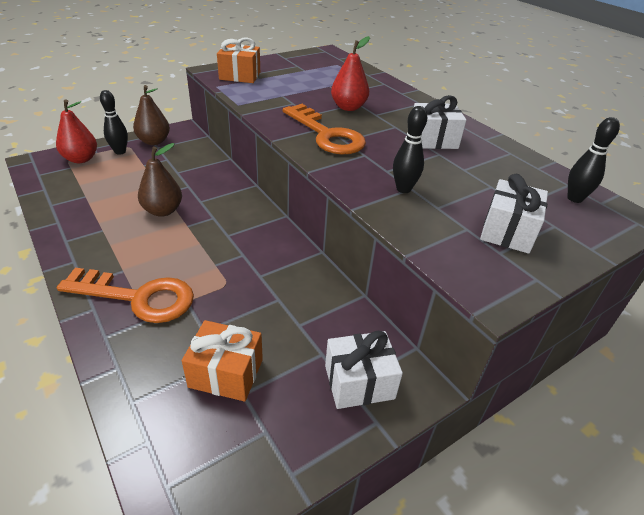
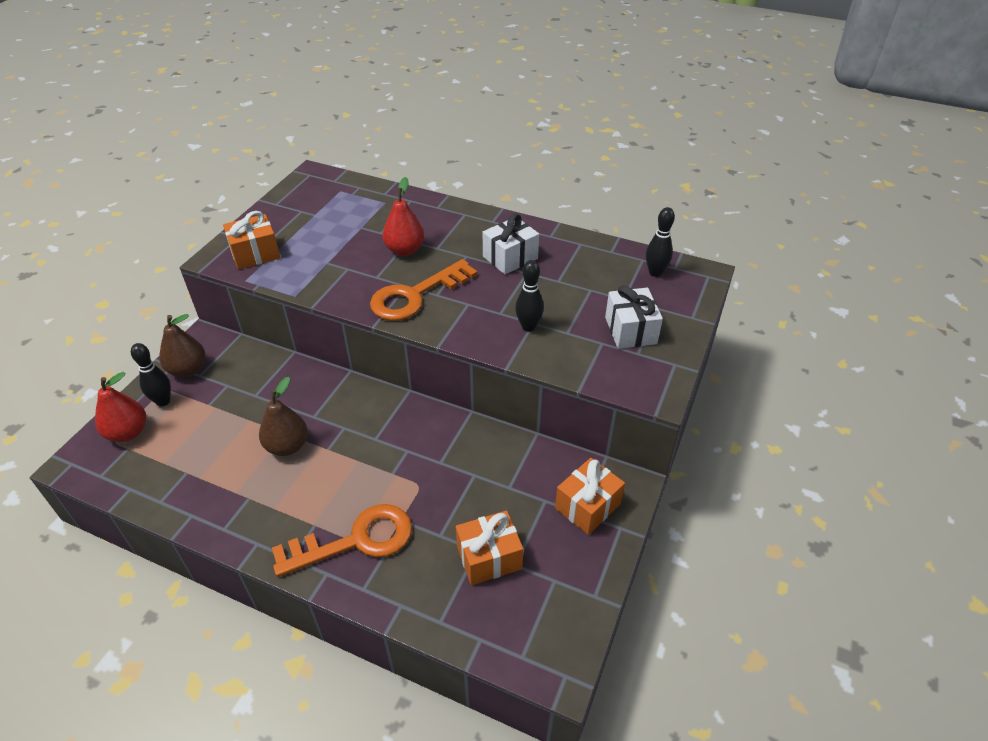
camera: 30 degrees left, 5 degrees up
orange key [283,104,366,155] -> orange key turned 120 degrees clockwise [370,259,478,321]
white gift [325,331,403,409] -> orange gift [555,458,625,535]

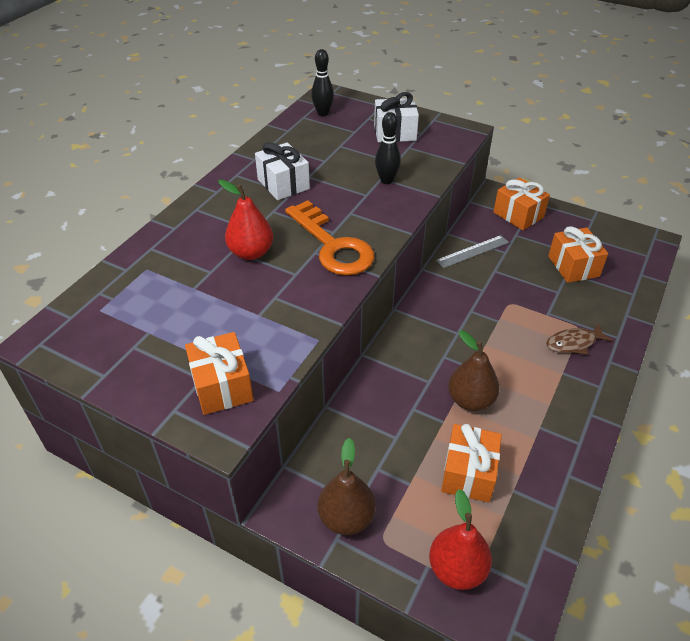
camera: 85 degrees left, 0 degrees up
black bowling pin [131,343,171,406] -> none
orange key [272,504,412,577] -> brown fish [546,324,613,355]
none -> grey ruler [436,235,509,268]
none -> orange gift [441,424,502,503]

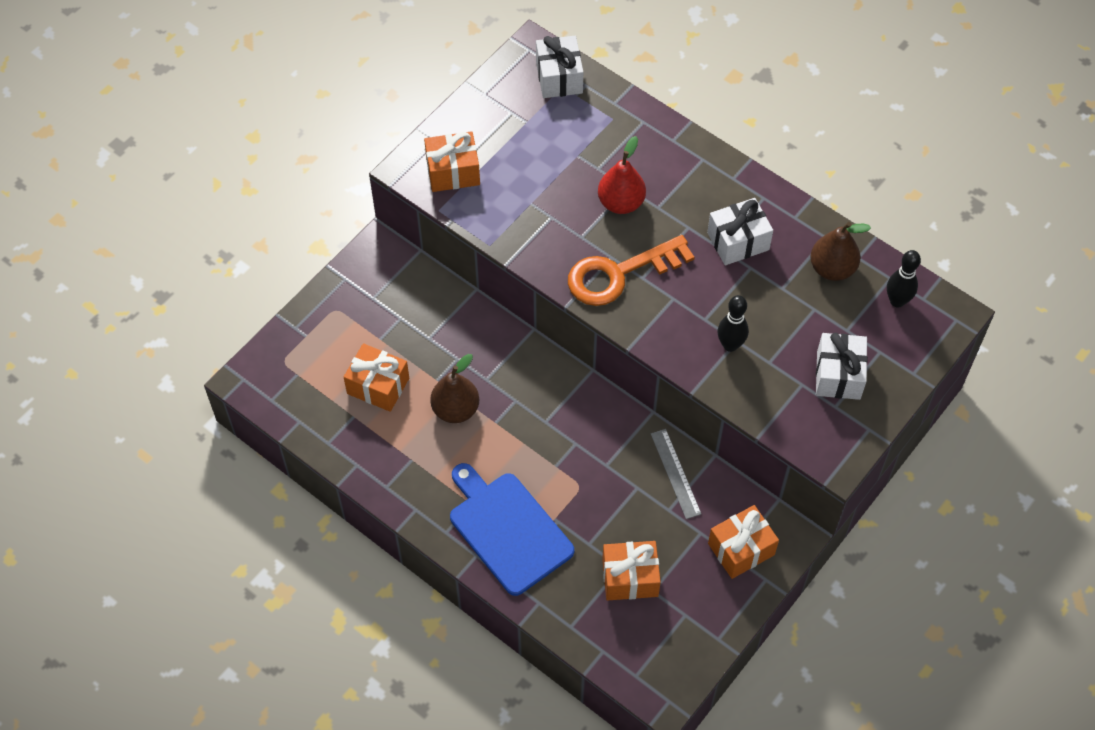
camera: 100 degrees right, 15 degrees up
brown pear [317,438,376,535] -> brown pear moved to [810,222,871,281]
red pear [429,489,492,590] -> none
brown fish [546,324,613,355] -> blue cutting board [450,463,574,596]
none -> white gift [536,36,583,98]

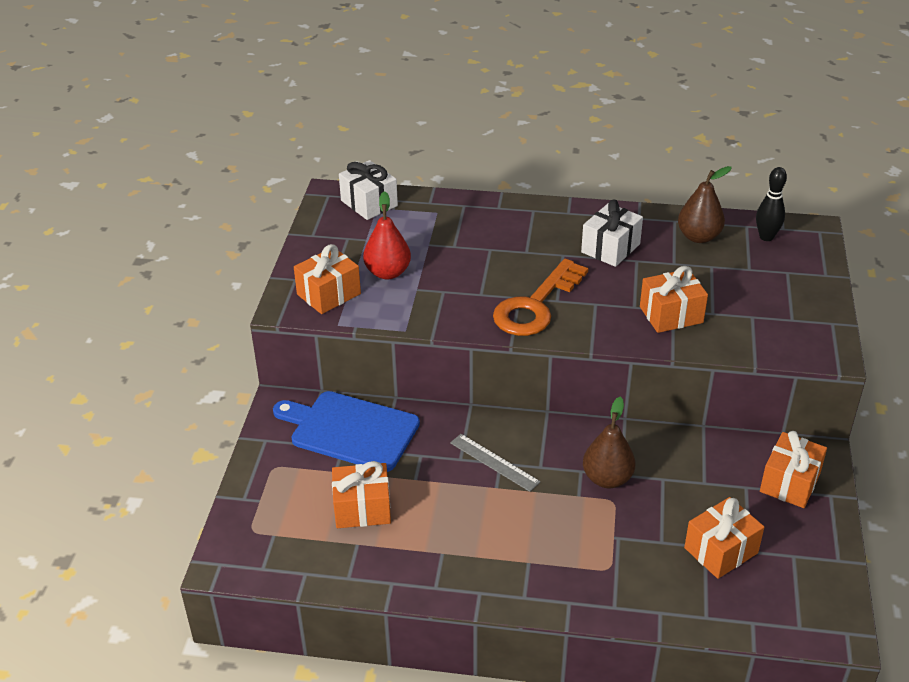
camera: 30 degrees left, 20 degrees down
brown pear [430,354,479,423] -> brown pear moved to [583,397,635,488]
blue cutting board [450,463,574,596] -> blue cutting board moved to [273,391,420,472]
red pear [598,136,646,214] -> red pear moved to [363,191,411,279]
grey ruler [651,429,701,519] -> grey ruler moved to [450,434,541,492]
black bowling pin [718,295,749,352] -> orange gift [640,266,708,333]
white gift [816,333,868,400] -> none

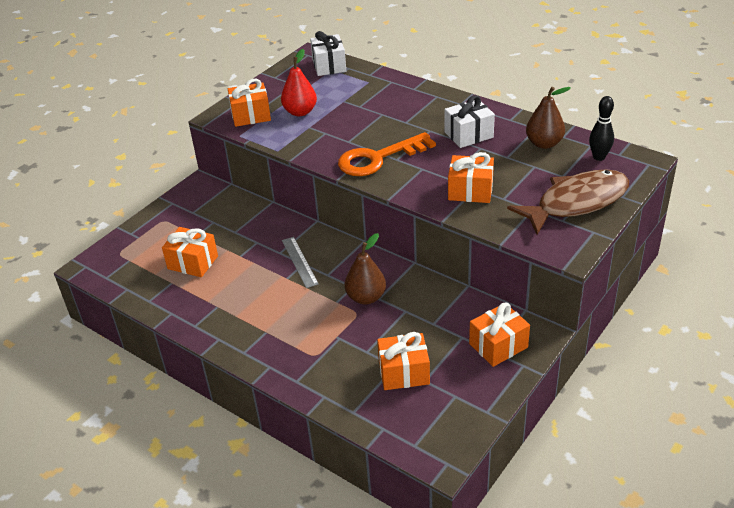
camera: 30 degrees right, 0 degrees up
blue cutting board [273,391,420,472] -> none
none -> brown fish [507,169,629,235]

